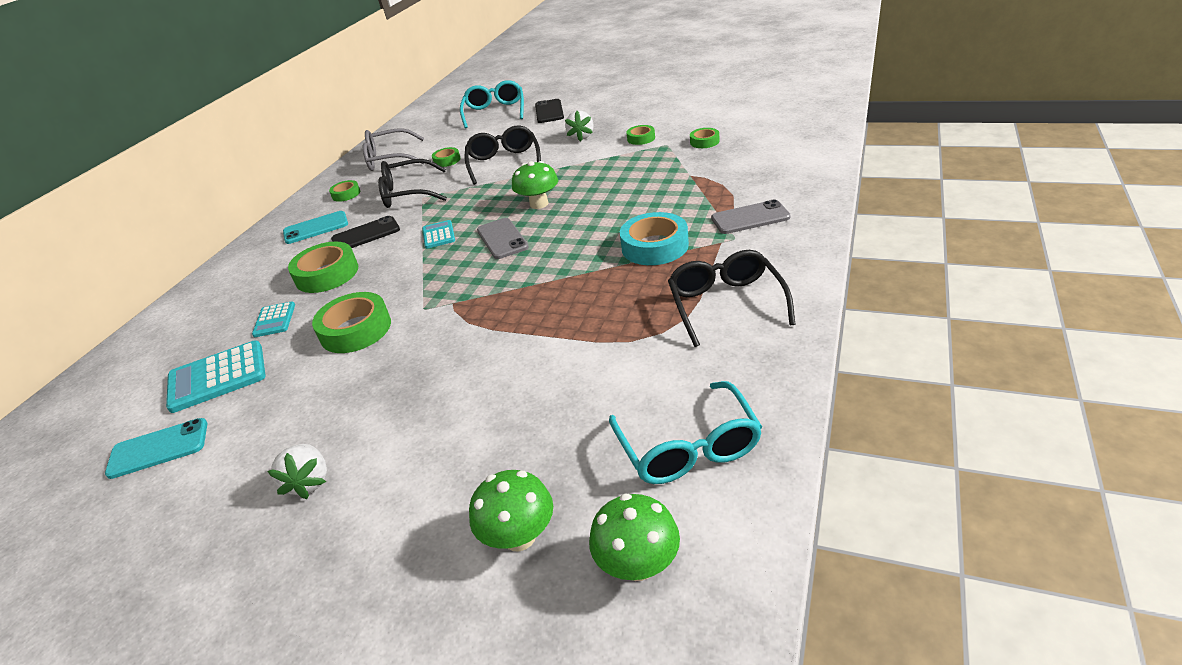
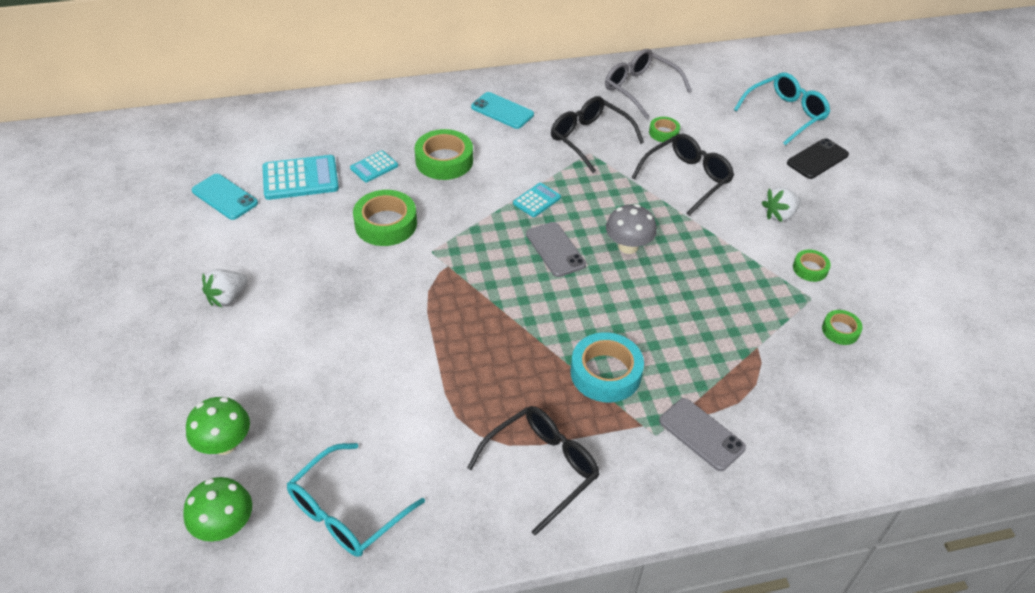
camera: 50 degrees right, 10 degrees up
turquoise calculator [166,340,266,413] -> turquoise calculator turned 135 degrees clockwise [263,155,339,200]
green tape [329,180,360,202] -> none
black phone [331,216,400,248] -> none
grey phone [477,218,529,259] -> grey phone turned 60 degrees counterclockwise [526,222,586,277]
green mushroom [512,161,558,209] -> grey mushroom [606,204,657,254]

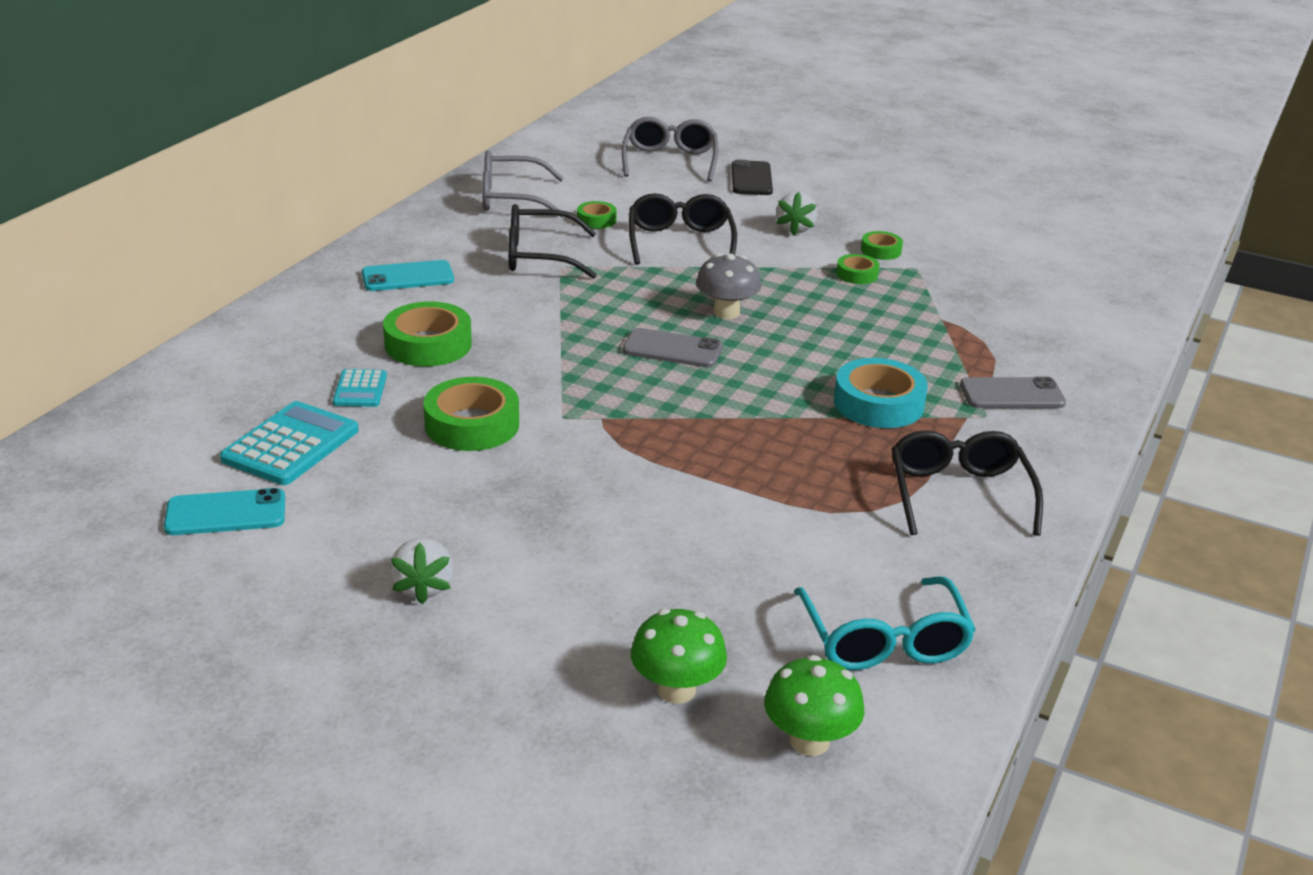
camera: 50 degrees left, 15 degrees down
turquoise calculator [513,183,561,217] -> none
turquoise glasses [734,72,830,145] -> grey glasses [622,117,718,182]
green tape [822,310,863,345] -> green tape moved to [836,254,880,284]

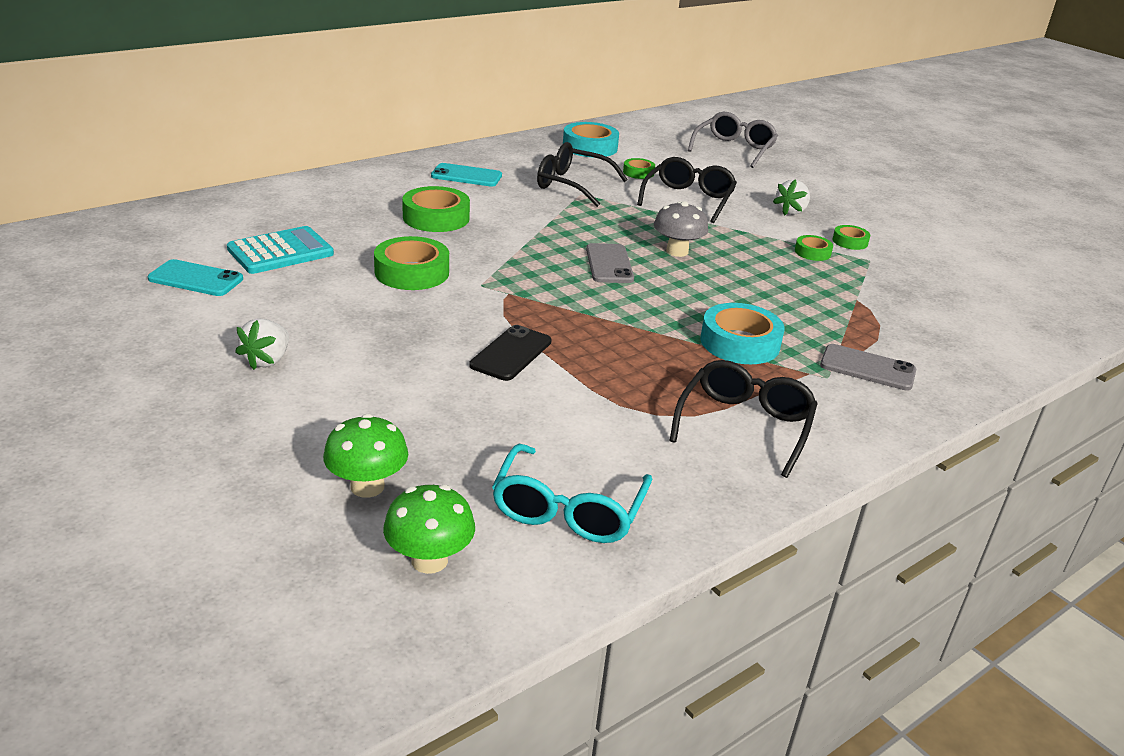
camera: 25 degrees right, 0 degrees up
turquoise calculator [333,369,387,407] -> none
grey glasses [483,150,564,217] -> turquoise tape [563,122,619,157]
grey phone [623,328,723,368] -> grey phone turned 45 degrees clockwise [586,243,634,283]
black phone [731,160,773,195] -> black phone moved to [469,325,552,381]

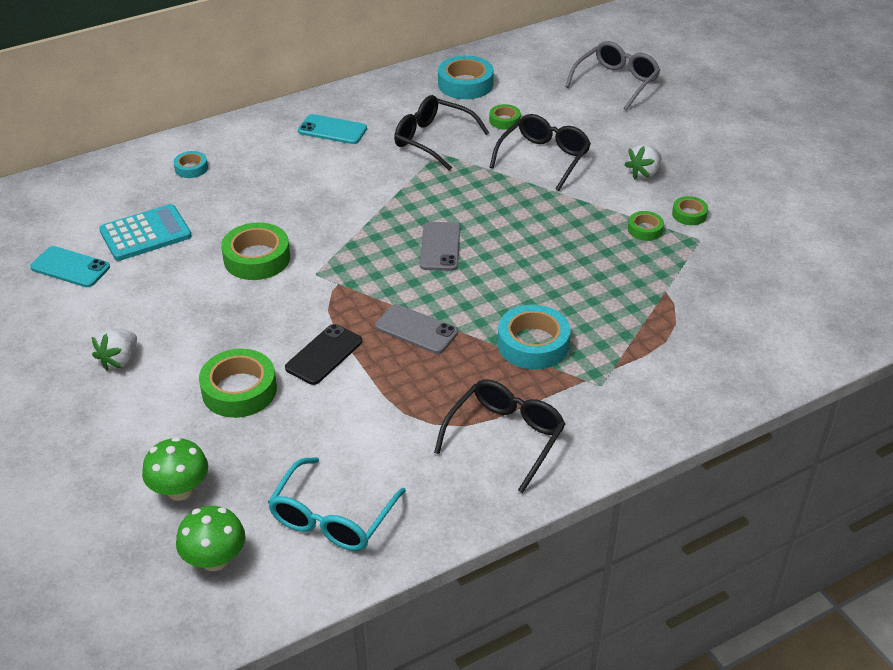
camera: 10 degrees right, 10 degrees up
green tape [402,186,470,232] -> green tape moved to [199,349,277,418]
grey mushroom [654,201,708,257] -> none
grey phone [820,344,916,391] -> grey phone moved to [375,304,458,354]
none -> turquoise tape [173,151,208,178]

